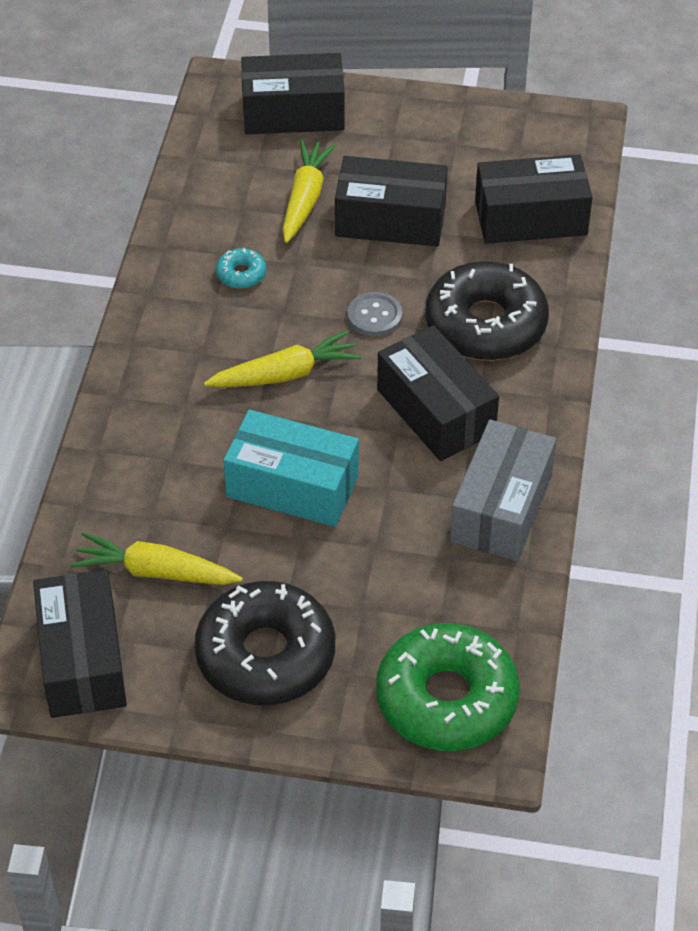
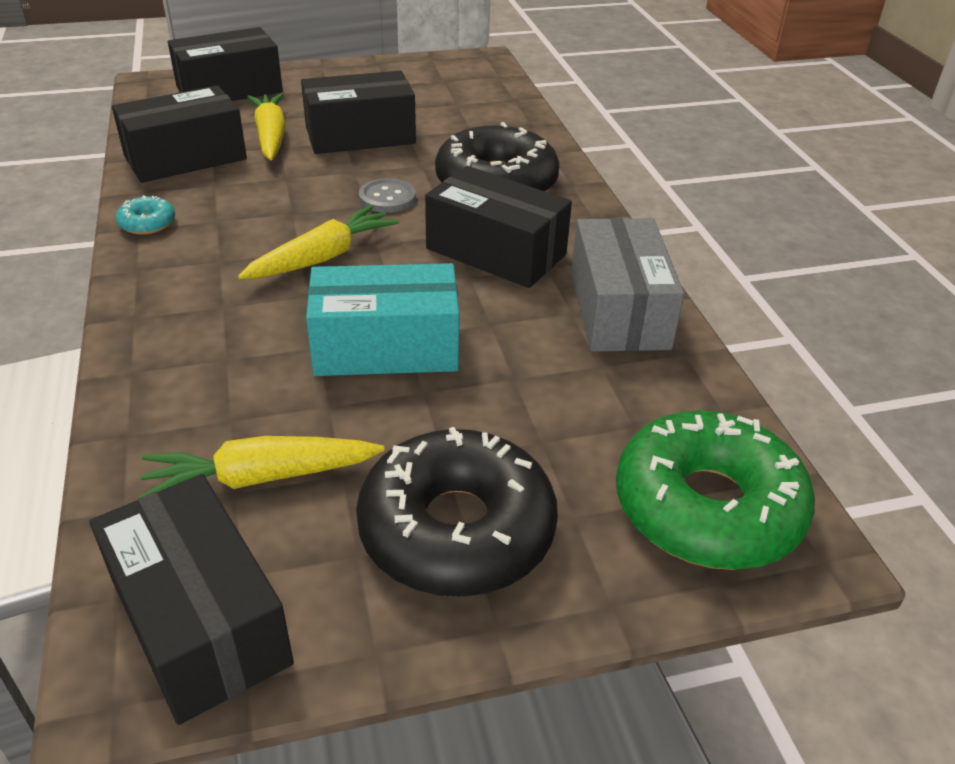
camera: 25 degrees left, 10 degrees down
turquoise donut [216,248,266,289] -> turquoise donut moved to [116,195,175,235]
black box [475,154,592,244] -> black box moved to [112,85,247,183]

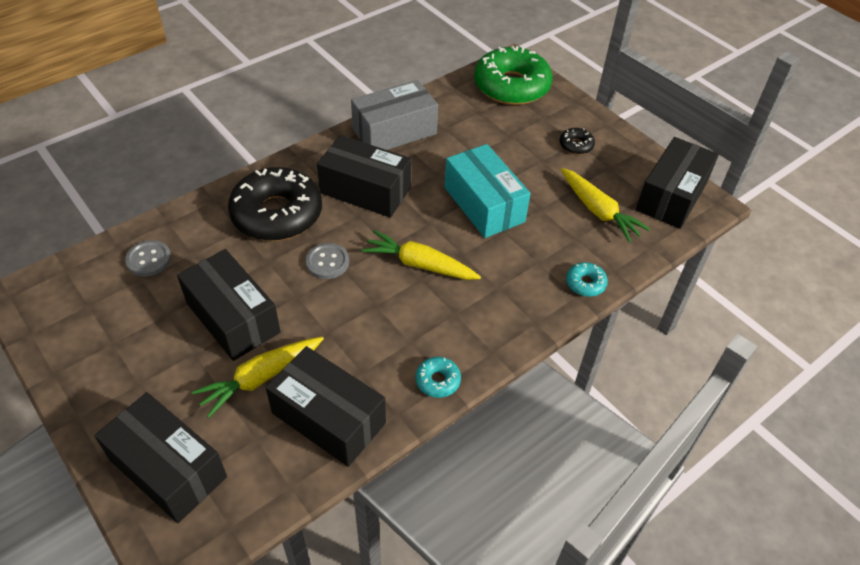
camera: 115 degrees left, 10 degrees up
black donut [356,427,558,597] -> black donut [560,128,595,155], size x0.42
black box [425,166,572,288] -> black box turned 75 degrees counterclockwise [317,135,411,218]
none -> grey button [125,240,171,276]
none -> turquoise donut [566,262,608,297]

